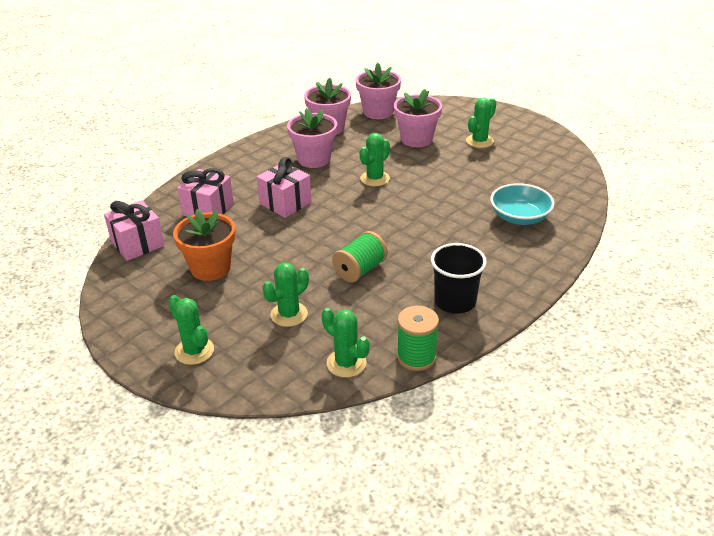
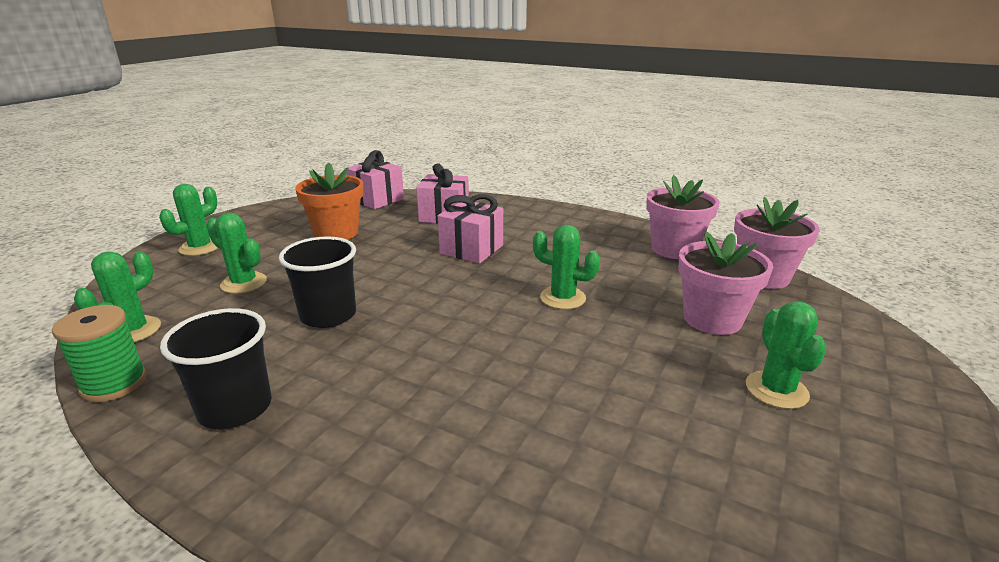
camera: 75 degrees right, 10 degrees down
pink flower pot [287,108,337,168] -> none
green spool [332,231,388,283] -> black cup [279,236,356,328]
green cactus [466,97,497,148] -> green cactus turned 60 degrees clockwise [746,301,827,409]
turquoise bowl [490,183,554,225] -> none

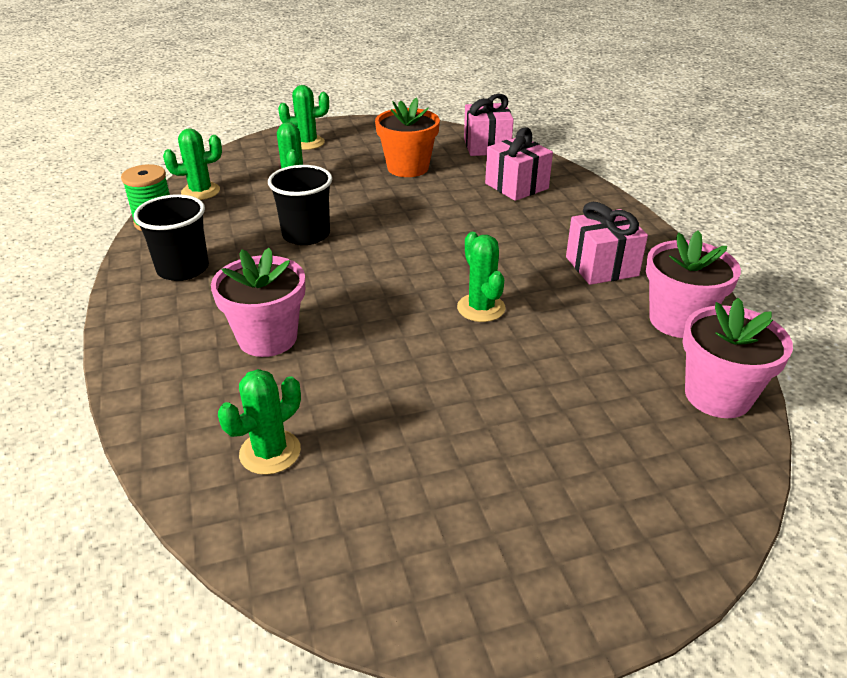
camera: 45 degrees right, 10 degrees up
pink gift [438,194,503,263] -> pink gift moved to [566,202,648,285]
pink flower pot [678,232,773,335] -> pink flower pot moved to [211,248,305,357]
green cactus [746,301,827,409] -> green cactus moved to [218,369,301,475]

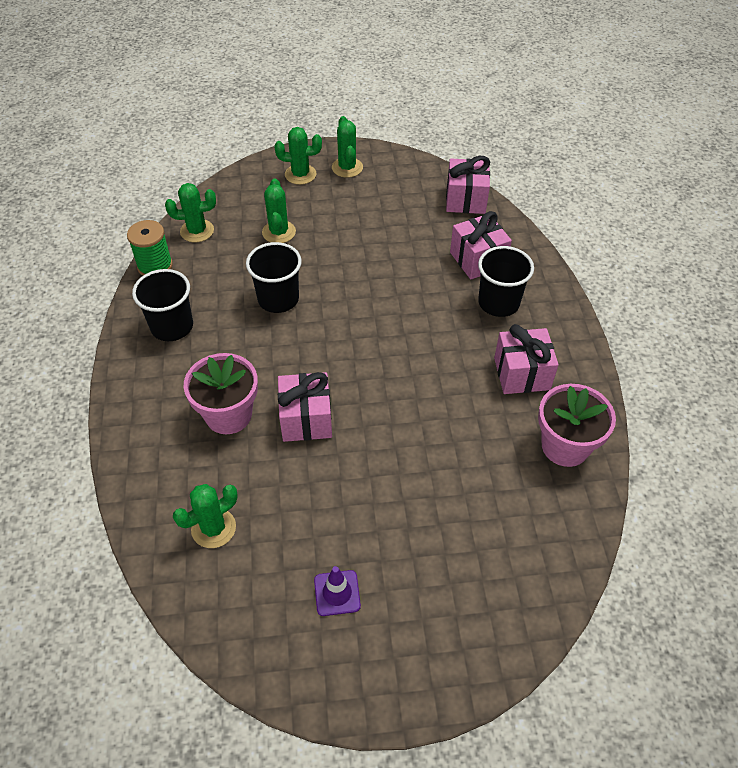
camera: 10 degrees right, 15 degrees up
orange flower pot [375,97,440,177] -> none
green cactus [457,232,506,322] -> green cactus moved to [332,116,363,178]
pink flower pot [682,298,793,418] -> none
none -> pink gift [278,372,332,442]
none -> purple traffic cone [314,566,361,616]
none -> black cup [478,246,534,317]

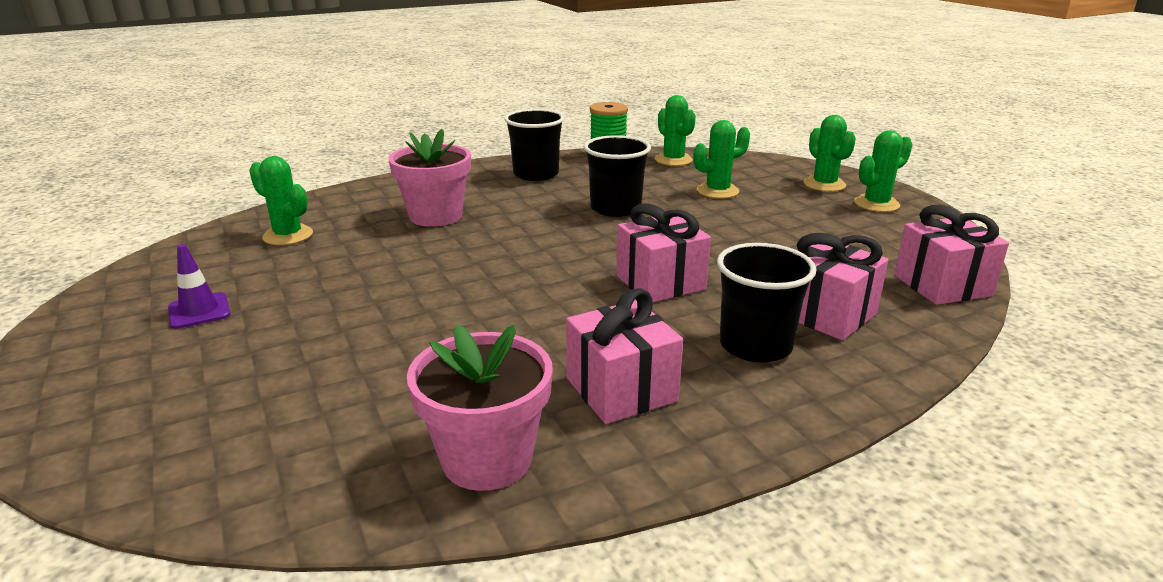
camera: 70 degrees right, 25 degrees down
pink gift [278,372,332,442] -> pink gift moved to [616,203,711,302]

